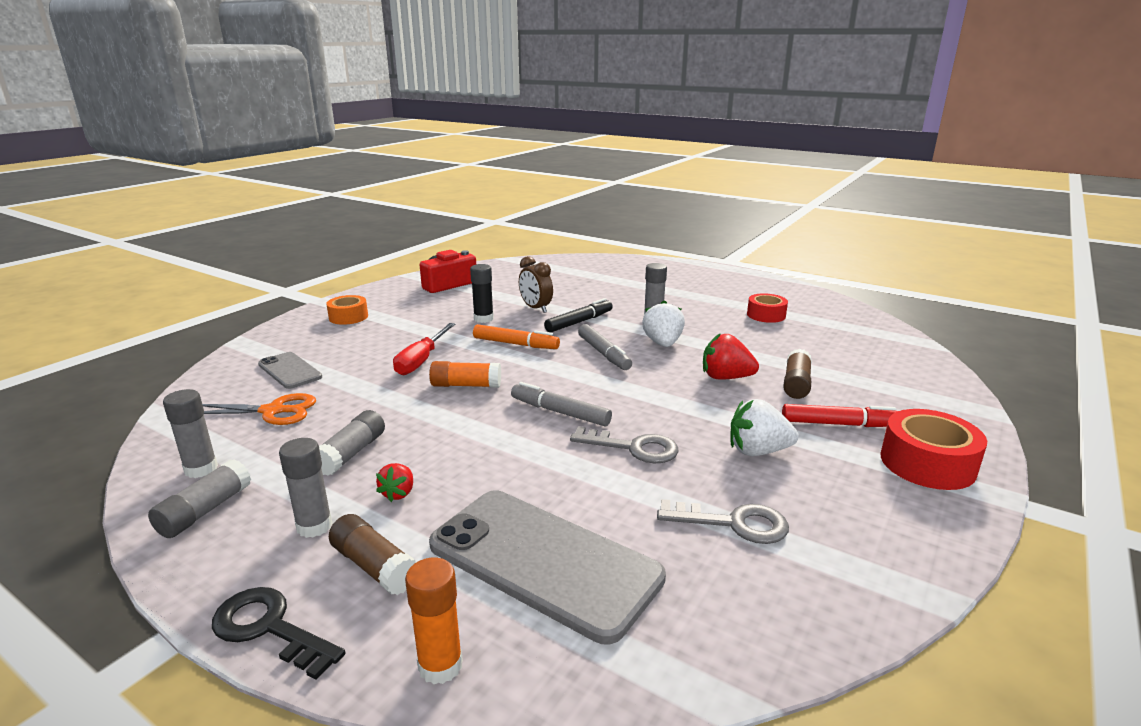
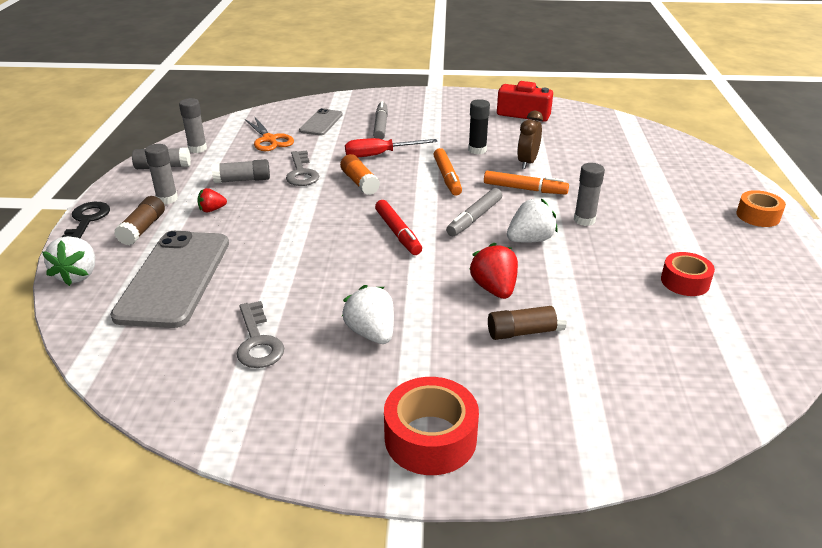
camera: 60 degrees right, 10 degrees up
orange tape [326,295,368,325] -> orange tape moved to [736,190,786,227]
orange glue stick [405,558,463,684] -> white strawberry [42,236,95,286]
grey marker [511,382,612,426] -> grey marker moved to [373,101,388,140]
black marker [544,298,613,332] -> orange marker [484,171,569,194]
grey key [570,426,679,463] -> grey key moved to [286,150,320,186]
red marker [782,404,898,427] -> red marker moved to [375,200,422,255]

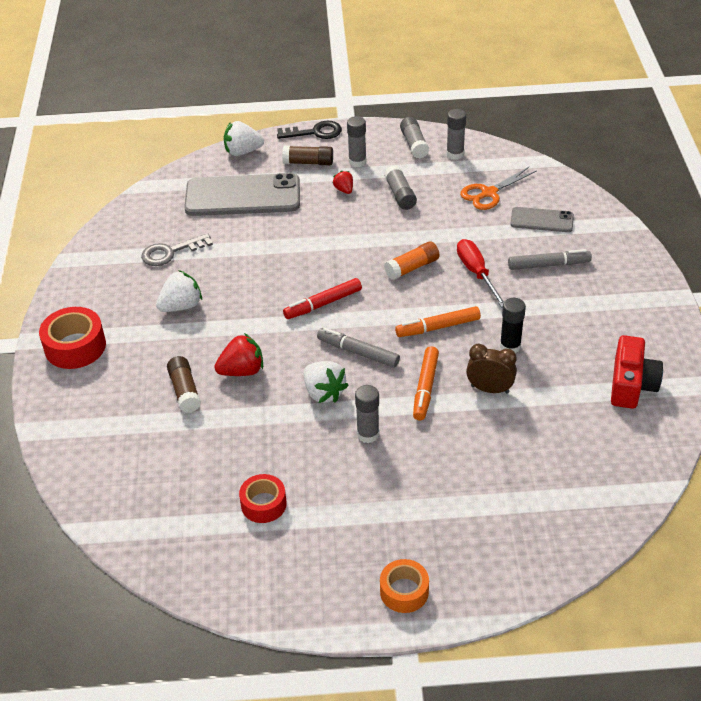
camera: 85 degrees right, 10 degrees up
grey key [286,150,320,186] -> none

